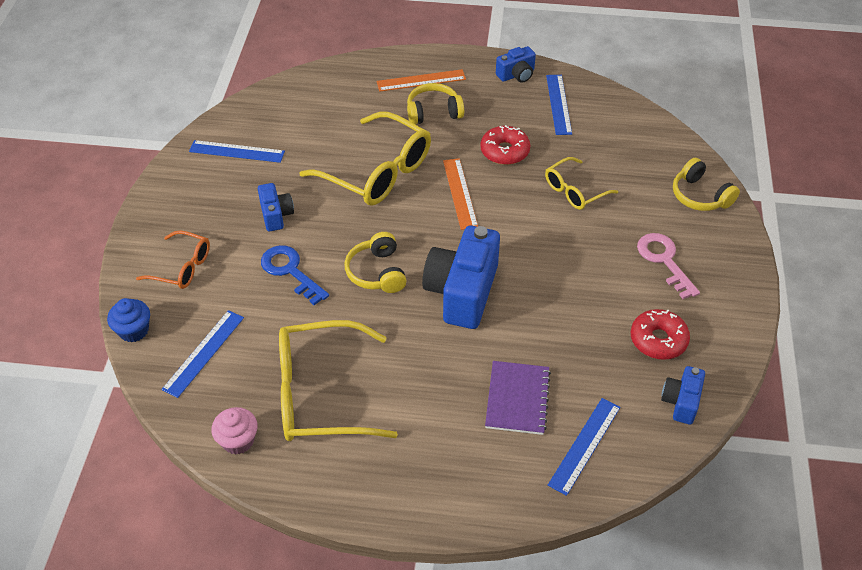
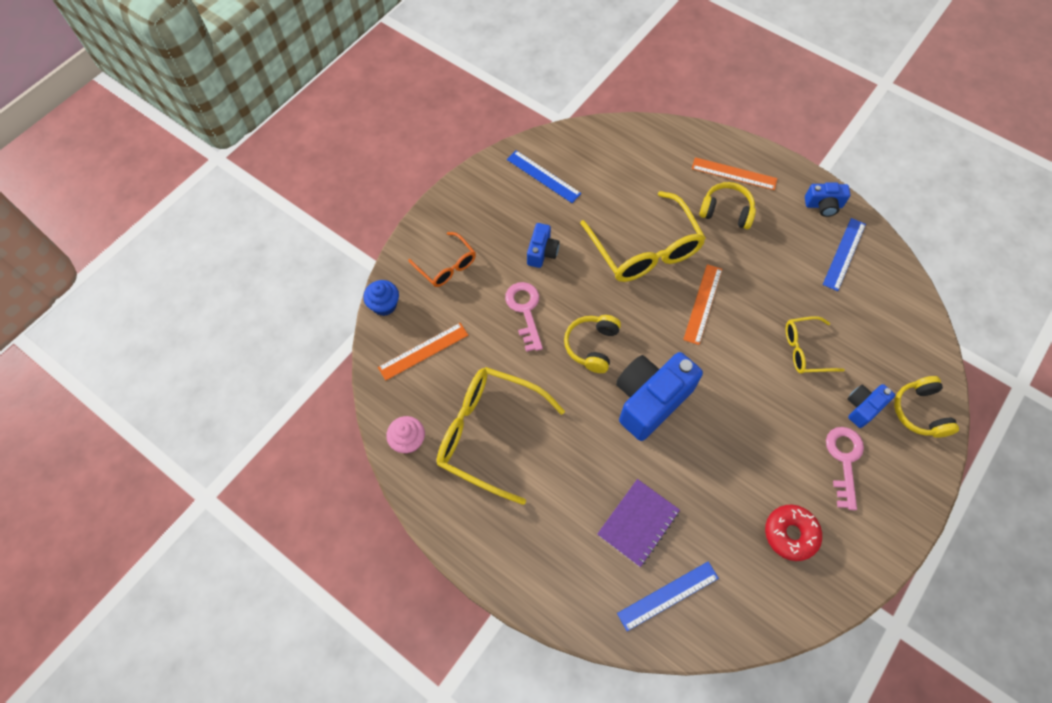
camera: 30 degrees right, 15 degrees up
blue ruler [161,310,244,398] -> orange ruler [378,323,468,381]
blue key [261,245,329,305] -> pink key [505,282,543,352]
red donut [480,125,530,165] -> none
blue camera [661,366,705,425] -> blue camera moved to [847,384,895,428]

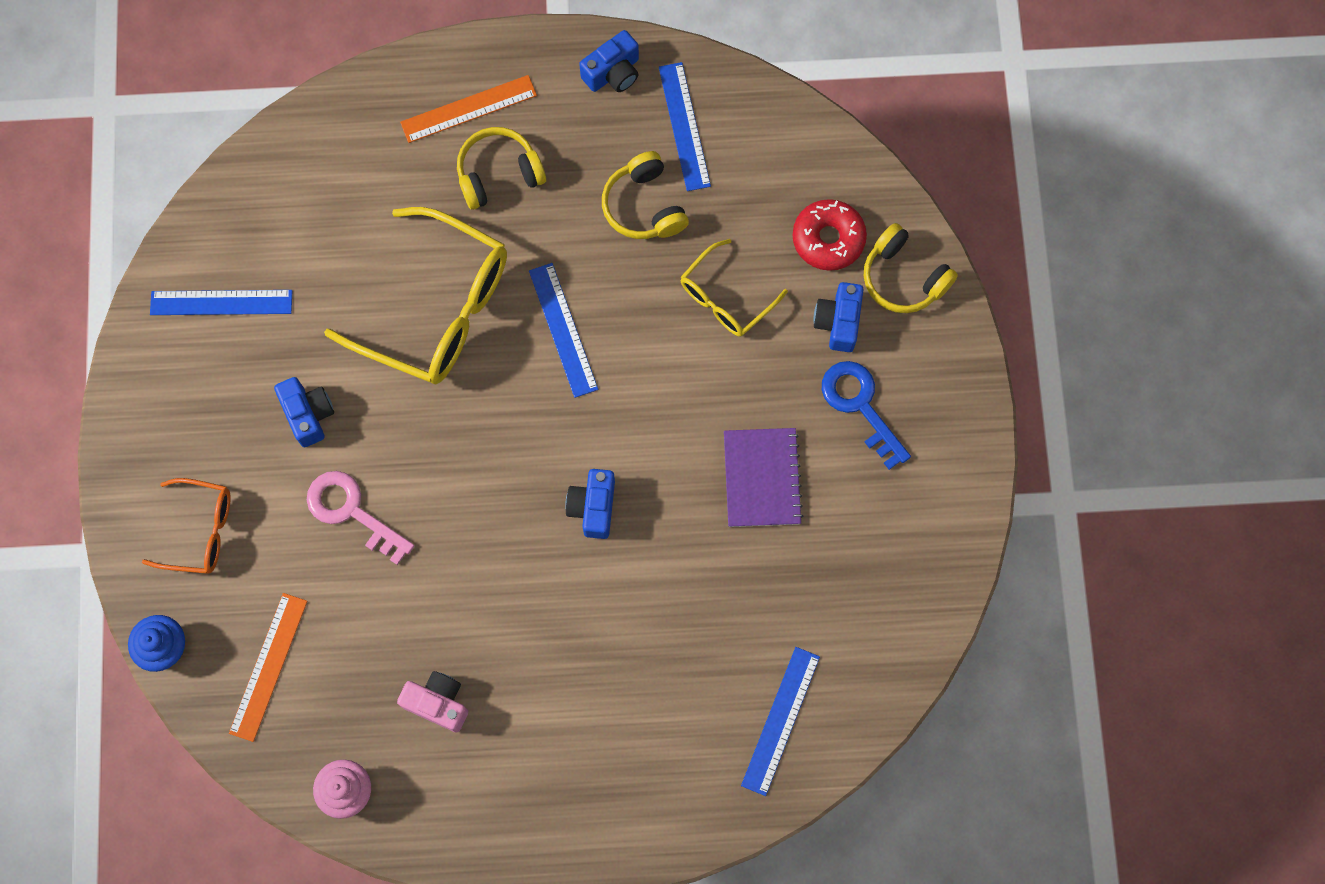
camera: 40 degrees left, 10 degrees up
yellow glasses [437,367,565,505] -> pink camera [397,671,468,733]
yellow headphones [564,315,621,373] -> yellow headphones moved to [602,151,689,239]
purple notebook [597,479,680,567] -> purple notebook moved to [724,428,803,527]
blue camera [616,352,703,441] -> blue camera [565,469,615,539], size x0.51
orange ruler [683,264,722,345] -> blue ruler [529,263,598,398]
red donut [765,505,822,561] -> red donut moved to [793,199,867,271]
pink key [826,427,864,510] -> blue key [822,361,911,470]

